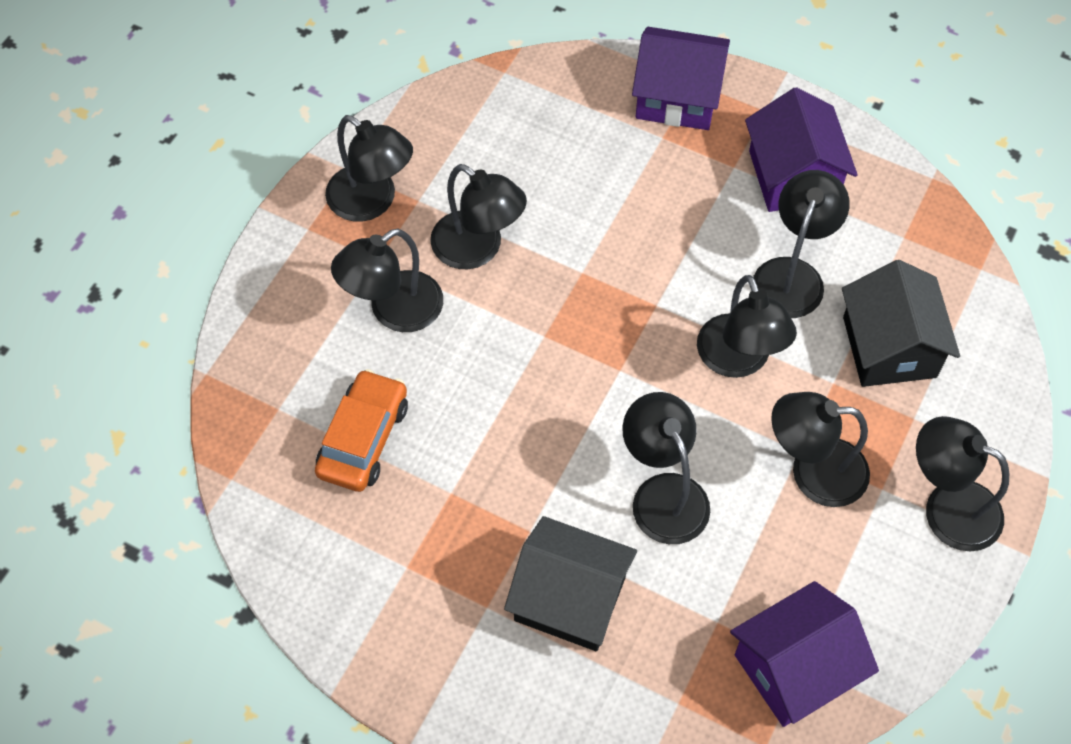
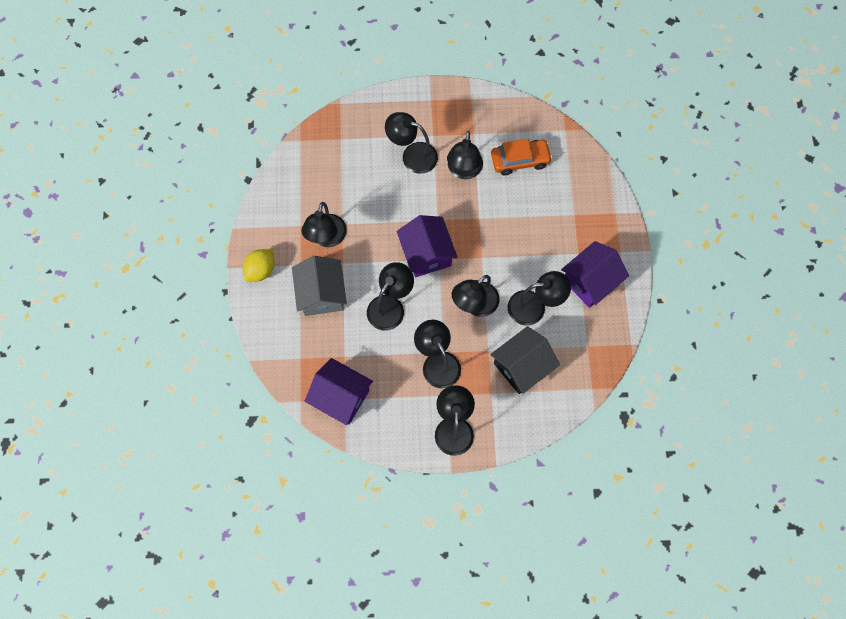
camera: 60 degrees right, 10 degrees up
orange car [315,369,408,492] -> orange car moved to [491,139,552,176]
black lamp [325,115,413,222] -> black lamp moved to [301,202,347,247]
black house [504,516,637,651] -> grey house [292,256,347,316]
purple house [632,27,730,130] -> purple house moved to [397,215,458,277]
none -> yellow lemon [243,249,274,282]

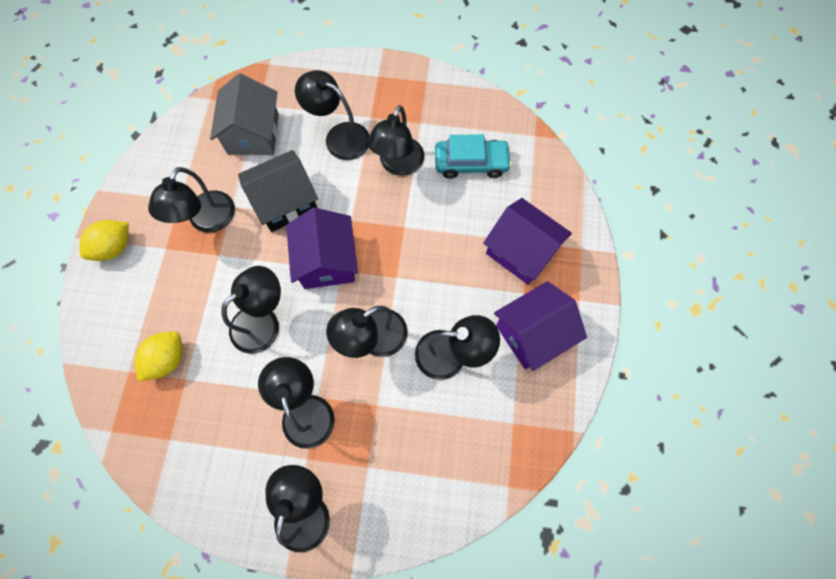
camera: 10 degrees right, 0 degrees up
grey house [292,256,347,316] -> grey house moved to [210,73,279,155]
purple house [305,358,373,425] -> purple house moved to [483,198,572,285]
black house [490,326,560,394] -> black house moved to [238,150,318,232]
orange car [491,139,552,176] -> turquoise car [435,134,512,179]
none -> yellow lemon [135,332,183,381]

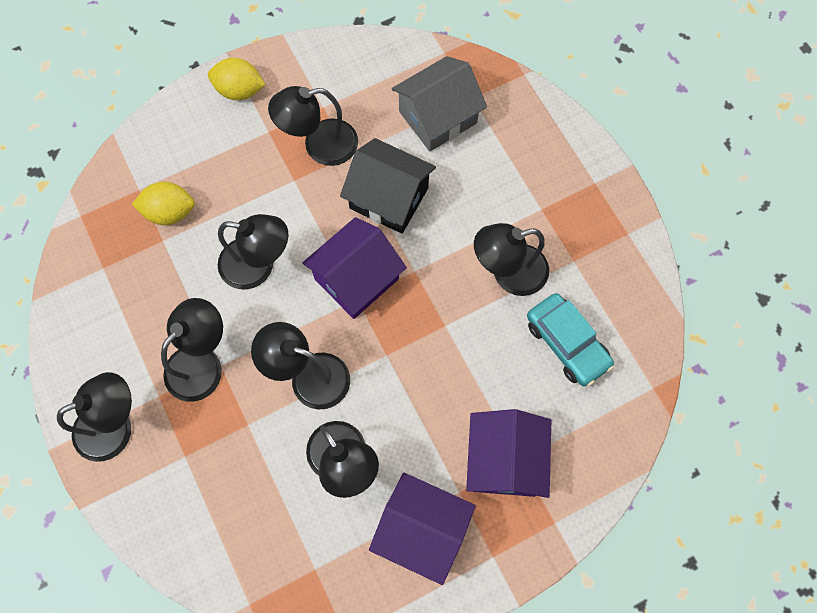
camera: 55 degrees right, 0 degrees up
black lamp [295,70,369,160] -> none

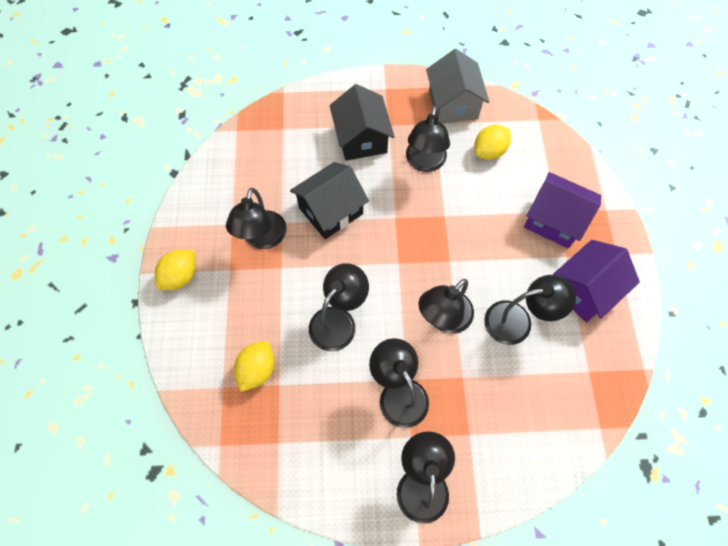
camera: 65 degrees left, 5 degrees down
purple house [302,217,407,319] -> none
grey house [392,56,487,152] -> grey house moved to [426,49,489,124]
turquoise car [527,293,614,386] -> yellow lemon [475,125,511,160]
none -> black house [330,84,394,161]

